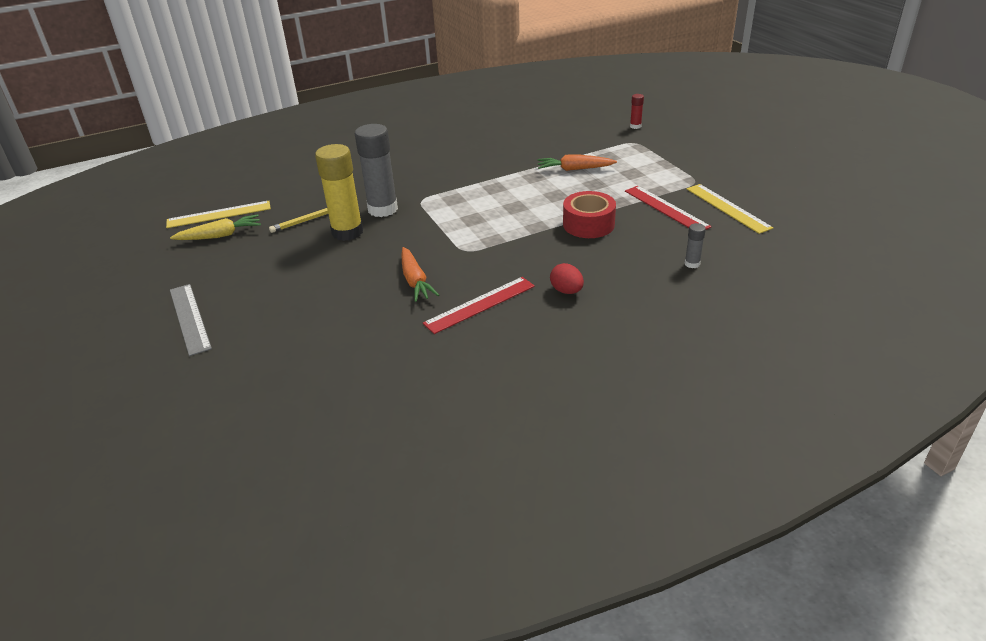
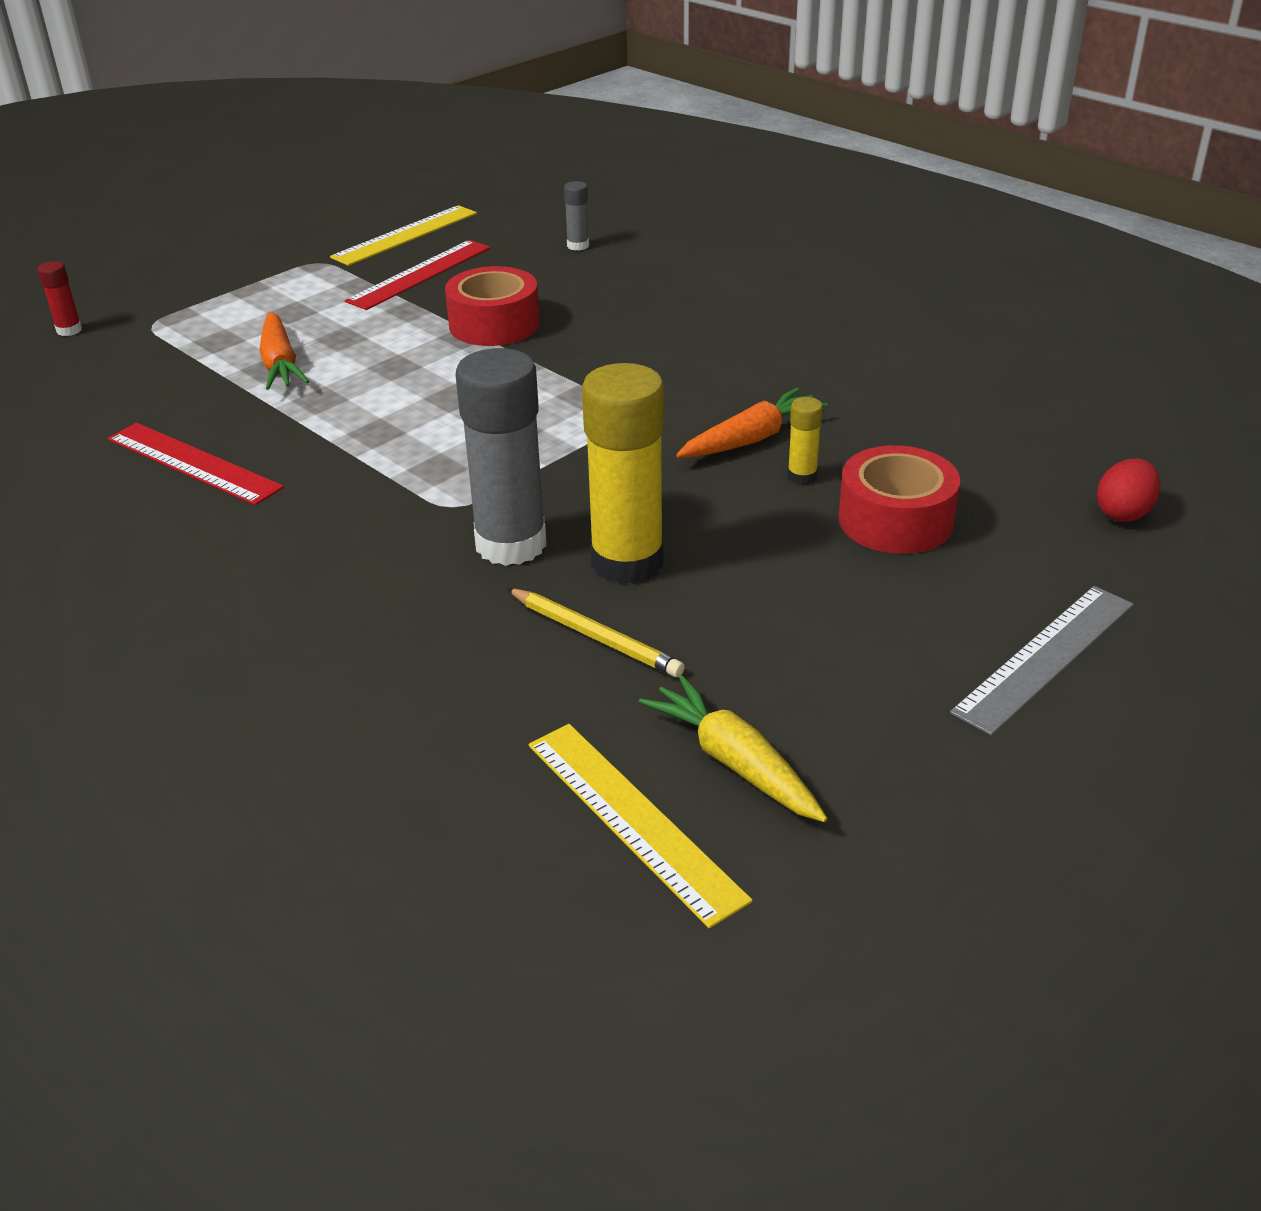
camera: 110 degrees left, 0 degrees up
red ruler [423,277,535,334] -> red ruler moved to [108,423,284,505]
red egg [550,263,584,294] -> red egg moved to [1097,458,1160,522]
none -> yellow glue stick [787,397,823,485]
none -> red tape [838,445,960,554]

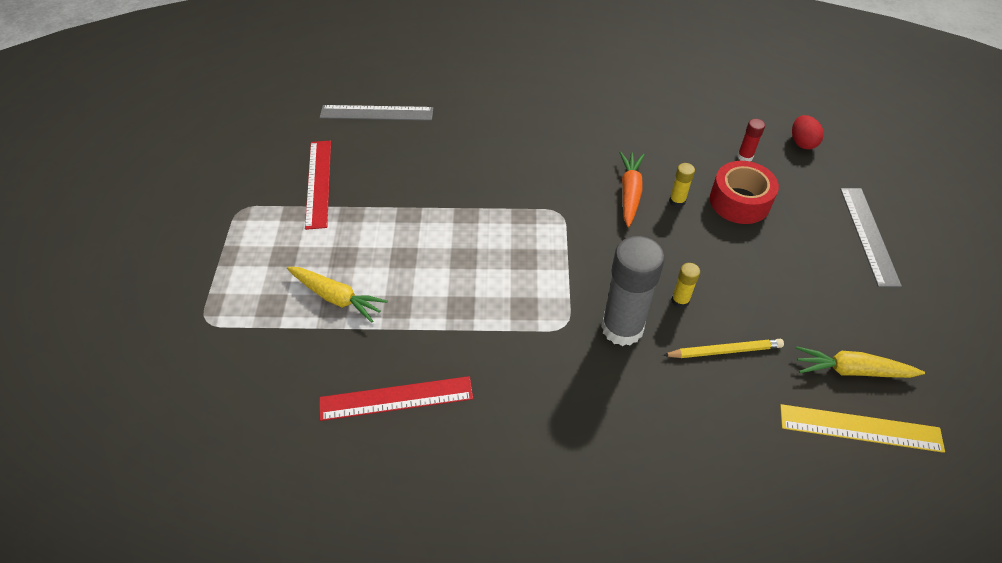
camera: 45 degrees left, 15 degrees up
red glue stick [38,261,82,336] -> red glue stick moved to [738,119,765,161]
orange carrot [259,312,309,390] -> yellow carrot [287,267,388,323]
yellow ruler [330,205,477,266] -> none
red tape [445,266,540,346] -> none
grey glue stick [564,181,589,251] -> grey ruler [320,105,433,121]
yellow glue stick [582,363,664,584] -> yellow glue stick [671,263,700,308], size x0.44

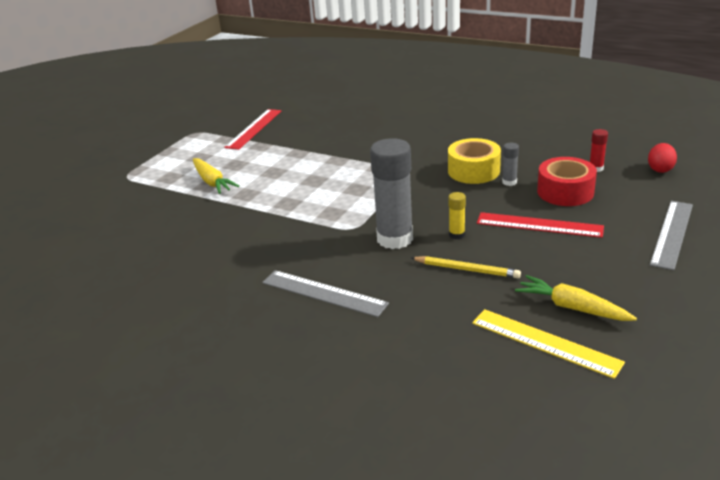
camera: 30 degrees right, 20 degrees down
grey ruler [320,105,433,121] -> grey ruler moved to [262,270,389,317]
red ruler [320,376,473,421] -> red ruler moved to [477,212,604,238]
orange carrot [619,152,645,227] -> yellow tape [448,138,501,184]
yellow glue stick [669,163,695,207] -> grey glue stick [502,143,519,186]

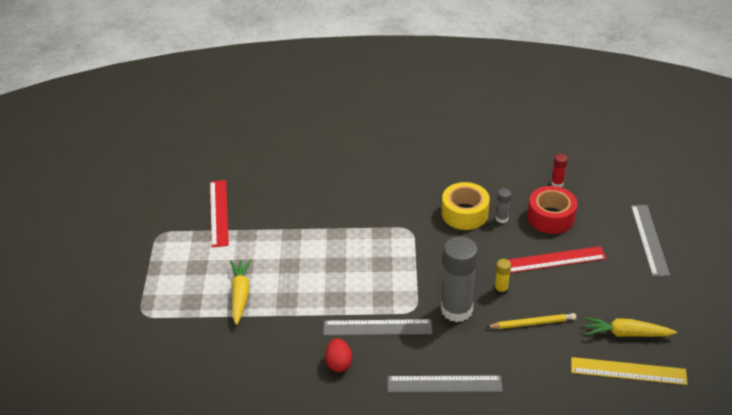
camera: 30 degrees left, 10 degrees up
yellow carrot [193,158,239,194] -> yellow carrot turned 120 degrees counterclockwise [230,259,251,325]
red egg [648,143,677,173] -> red egg moved to [325,338,352,372]
none -> grey ruler [323,319,432,336]

